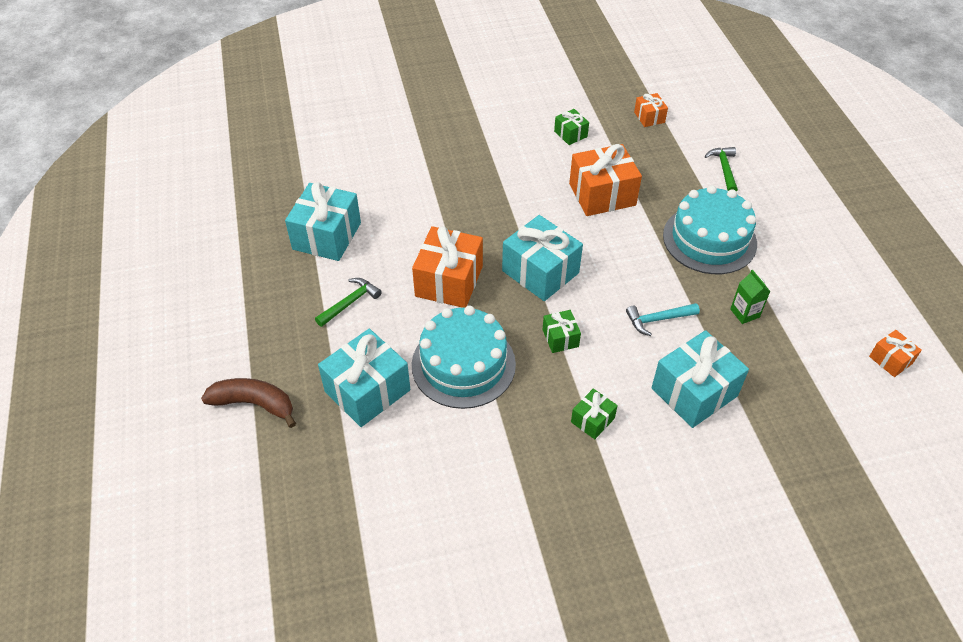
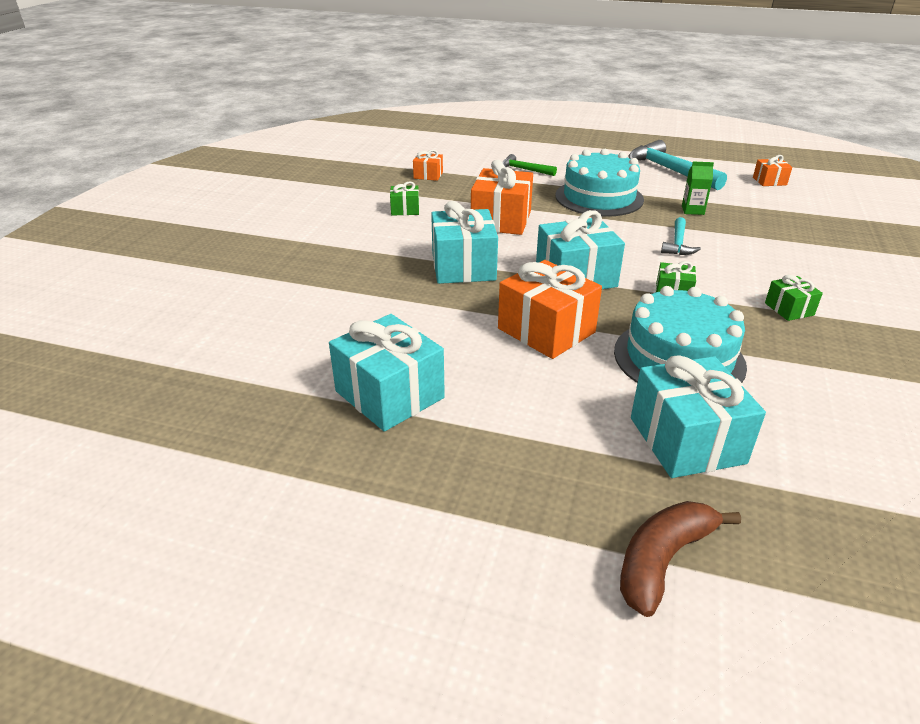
camera: 60 degrees left, 15 degrees down
green hammer [315,278,382,327] -> none
turquoise gift [651,330,749,428] -> turquoise gift moved to [431,201,498,284]
none -> turquoise hammer [628,140,727,190]

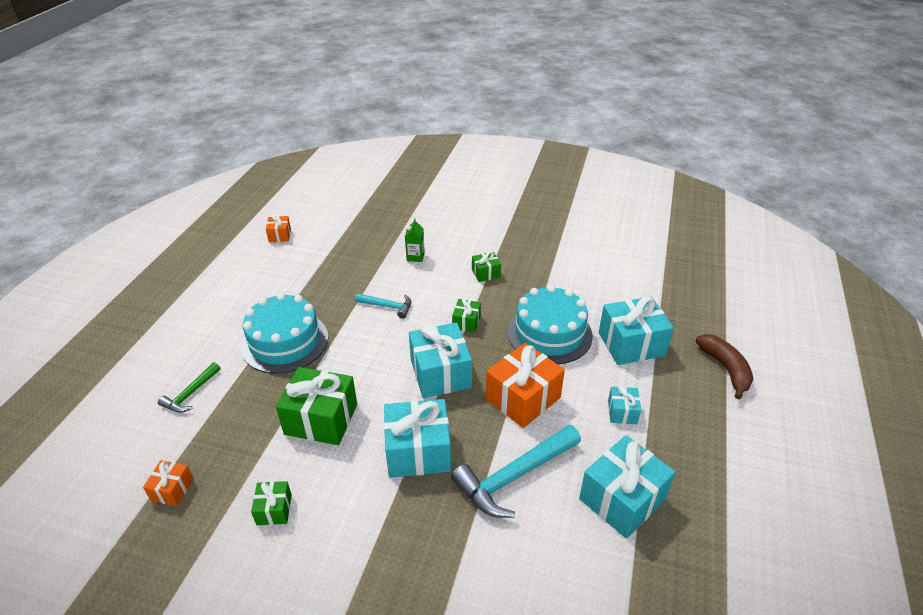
camera: 90 degrees left, 5 degrees up
orange gift [471,160,533,235] -> green gift [276,367,357,445]
brown banana [620,501,741,617] -> brown banana turned 150 degrees counterclockwise [695,334,753,399]
turquoise hammer [628,140,727,190] -> turquoise hammer moved to [451,425,581,518]
green carton [682,162,714,215] -> green carton moved to [405,219,425,262]
none -> turquoise gift [608,386,641,424]

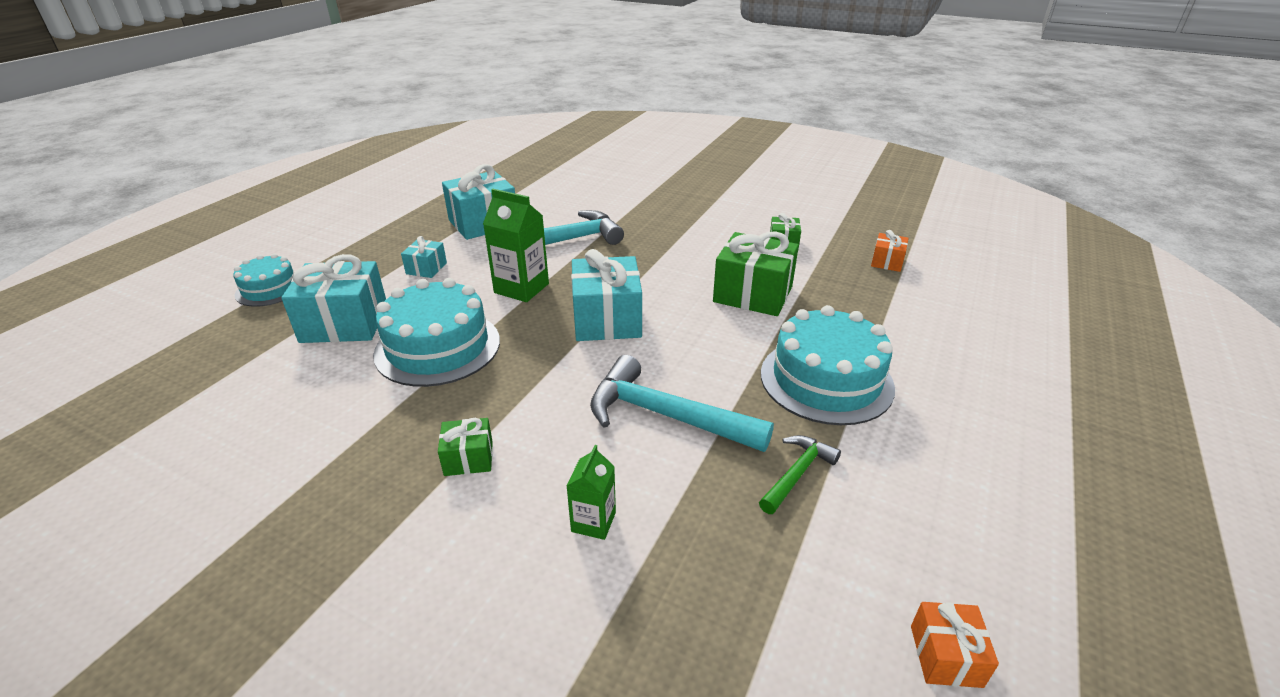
camera: 170 degrees left, 5 degrees down
green hammer [158,362,220,413] -> green hammer moved to [759,435,841,514]
turquoise hammer [355,293,411,319] -> turquoise hammer [590,355,774,452], size x1.84
turquoise gift [384,399,451,478] -> none
green gift [452,298,481,333] -> none
orange gift [486,343,565,428] -> green carton [483,189,549,302]
brown banana [695,334,753,399] -> turquoise cake [233,254,294,307]

